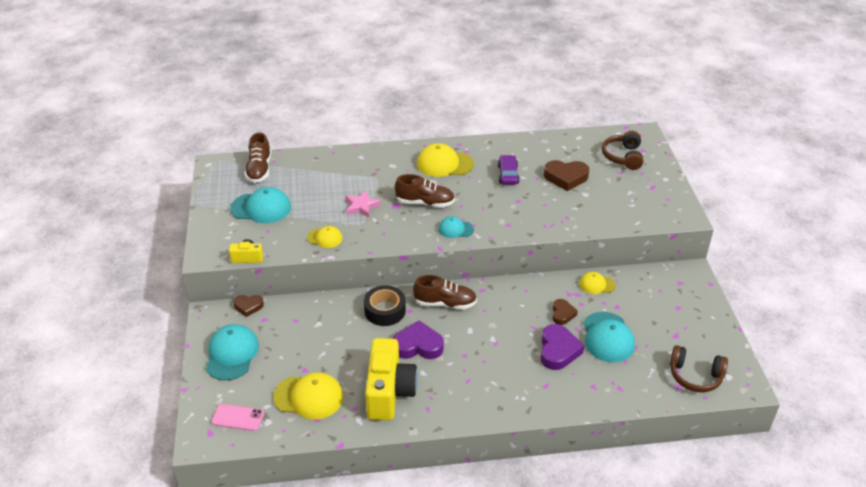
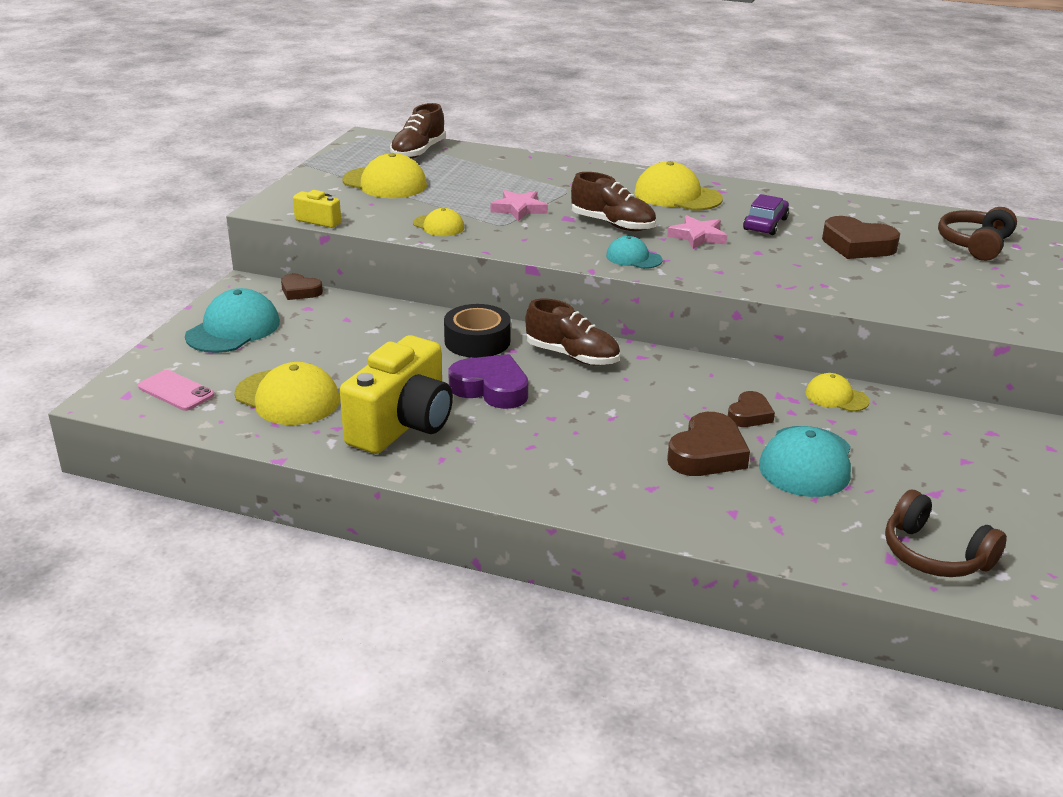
camera: 25 degrees right, 10 degrees down
turquoise cap [230,187,291,223] -> yellow cap [342,153,427,198]
purple heart [540,324,584,370] -> brown heart [667,412,750,476]
none -> pink star [667,215,727,249]

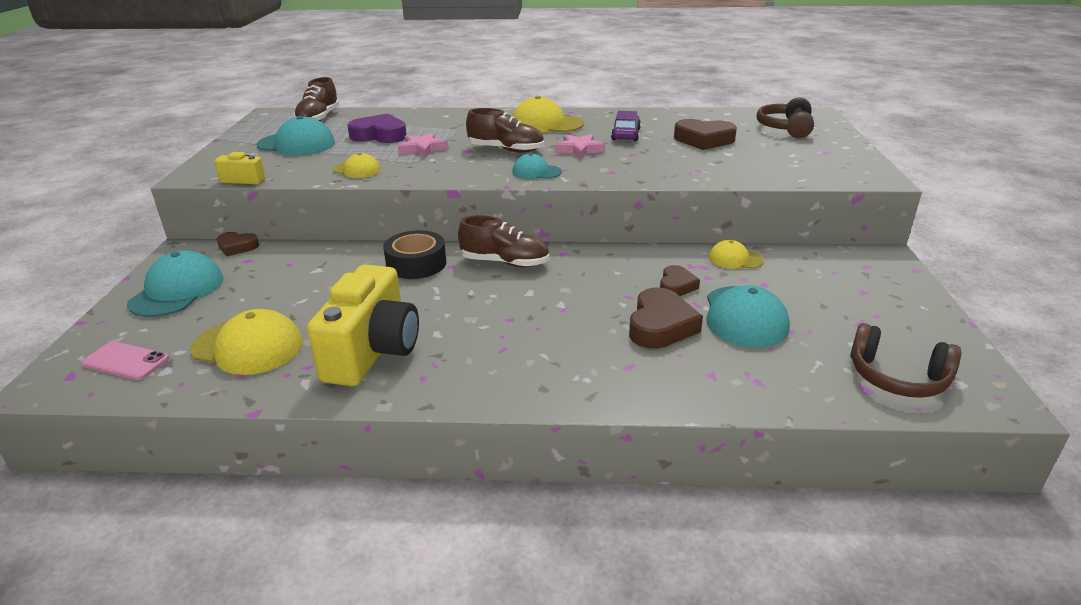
camera: 15 degrees left, 0 degrees up
yellow cap [342,153,427,198] -> turquoise cap [257,116,335,156]
purple heart [448,354,528,409] -> purple heart moved to [347,114,407,143]

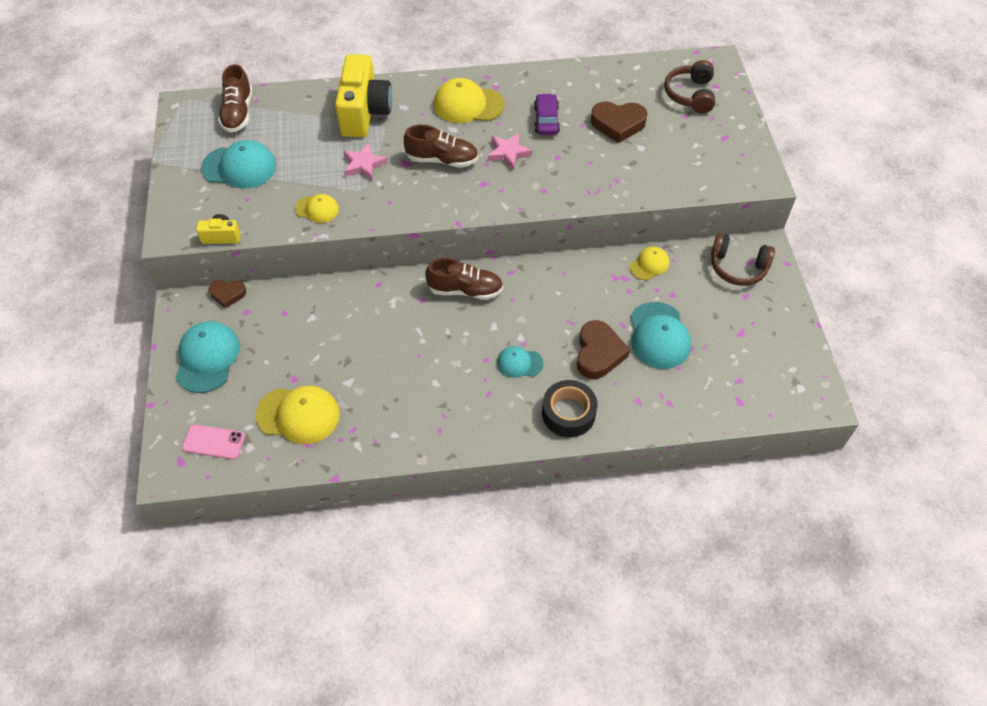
camera: 10 degrees left, 25 degrees up
yellow camera [307,265,419,386] -> yellow camera moved to [335,54,392,137]
purple heart [347,114,407,143] -> none
black tape [383,230,446,279] -> black tape moved to [542,380,598,437]
turquoise cap [512,153,562,179] -> turquoise cap moved to [497,346,543,378]
brown heart [660,265,700,296] -> none
yellow cap [709,240,764,269] -> yellow cap turned 135 degrees clockwise [630,247,669,280]
brown headphones [850,323,961,398] -> brown headphones moved to [711,234,775,286]

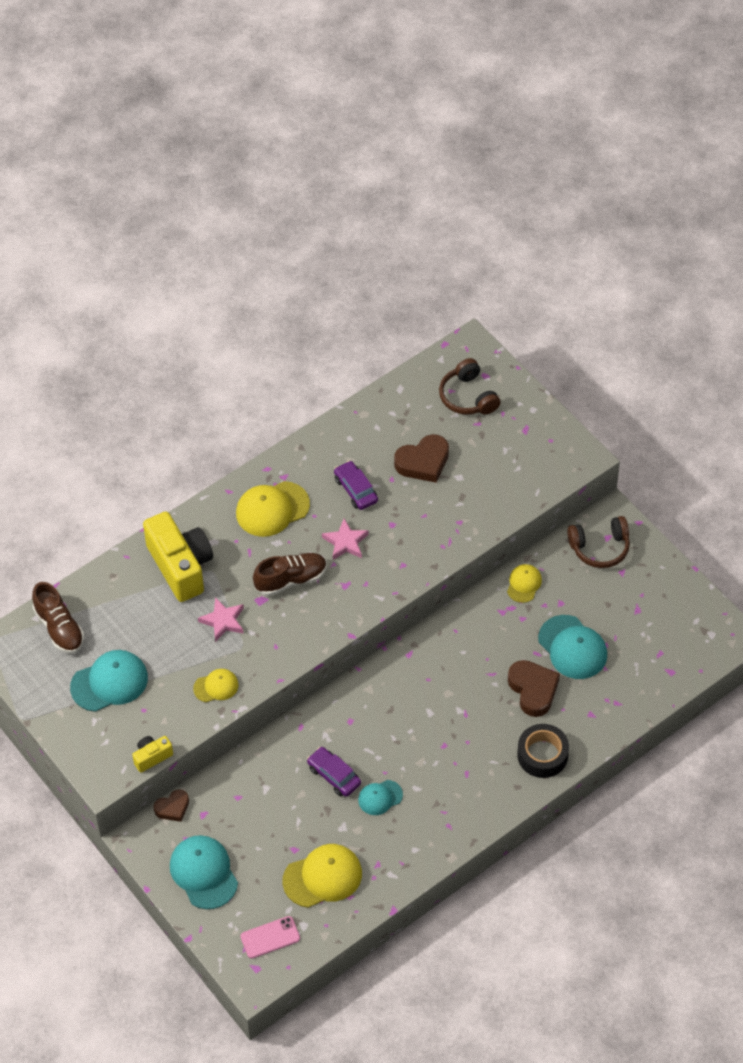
camera: 30 degrees left, 0 degrees up
brown shoe [425,258,503,300] -> none
turquoise cap [497,346,543,378] -> turquoise cap moved to [358,780,403,815]
none -> purple car [307,747,361,797]

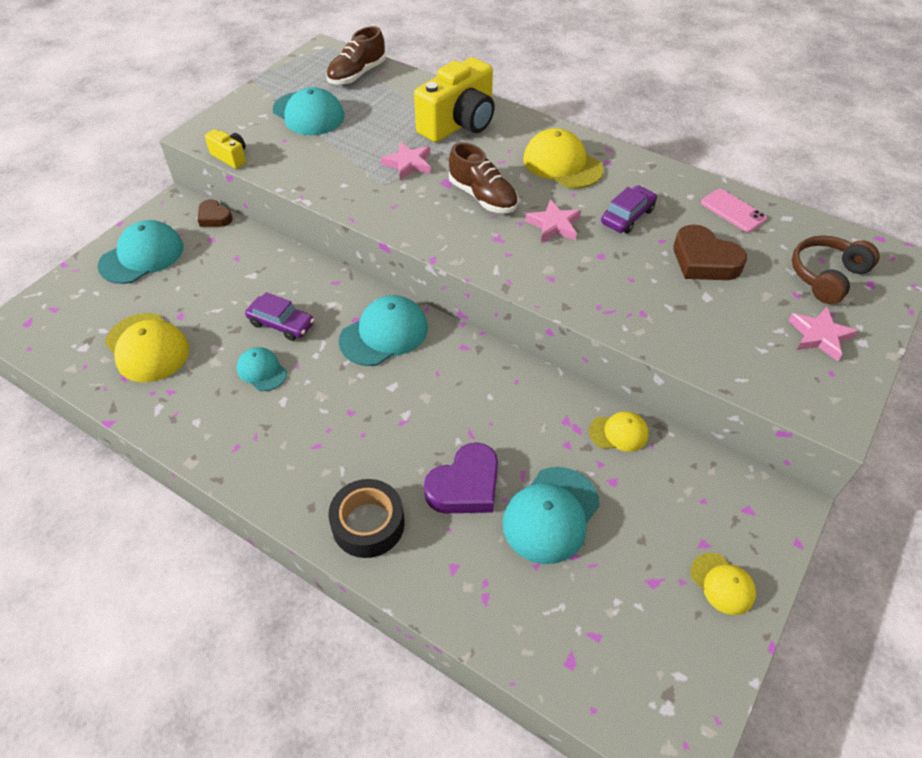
camera: 70 degrees right, 5 degrees down
yellow cap [193,669,239,702] -> yellow cap moved to [691,553,756,615]
pink phone [240,916,300,959] -> pink phone moved to [701,189,767,232]
purple car [307,747,361,797] -> purple car turned 90 degrees clockwise [245,292,314,341]
brown heart [508,660,560,717] -> purple heart [424,442,498,514]
brown headphones [567,516,630,568] -> none
none -> turquoise cap [339,295,428,366]
none -> pink star [788,307,858,361]

